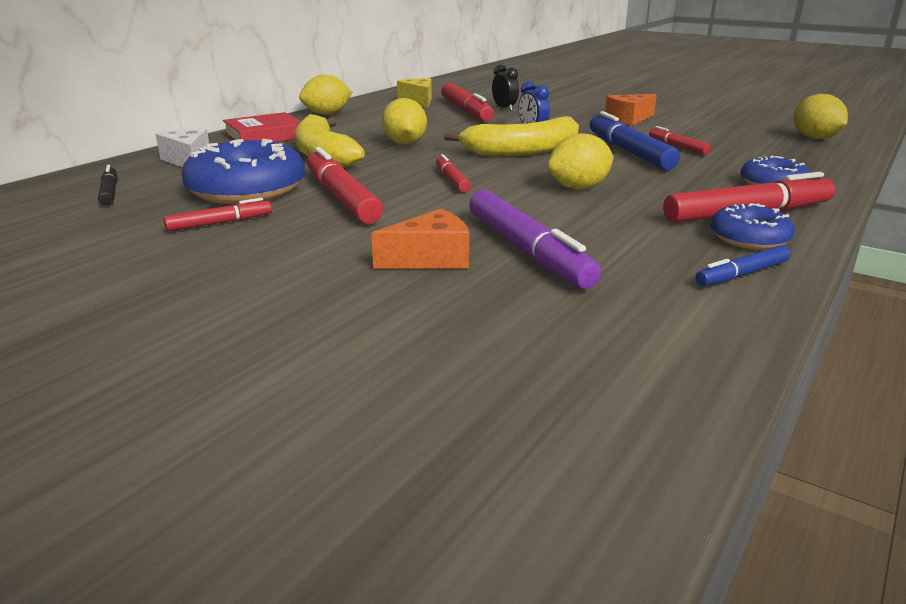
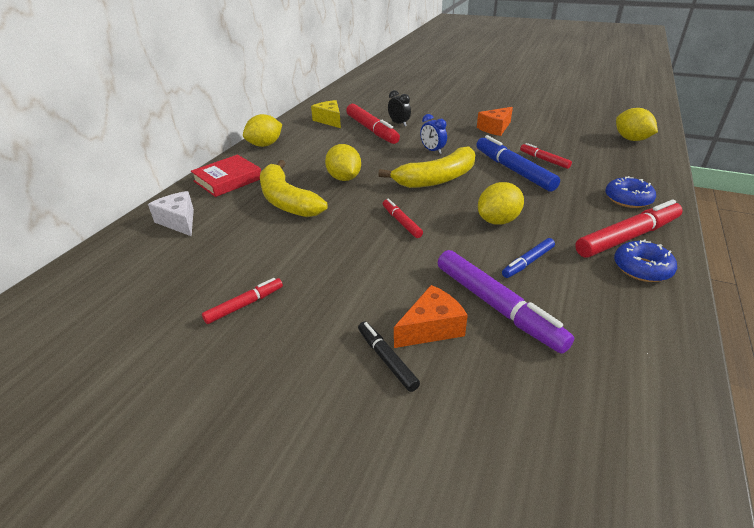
camera: 10 degrees left, 10 degrees up
black marker [98,165,118,205] -> black marker moved to [358,322,420,392]
blue donut [182,139,305,204] -> none
red marker [307,147,383,224] -> none
blue marker [695,245,790,286] -> blue marker moved to [502,238,555,278]

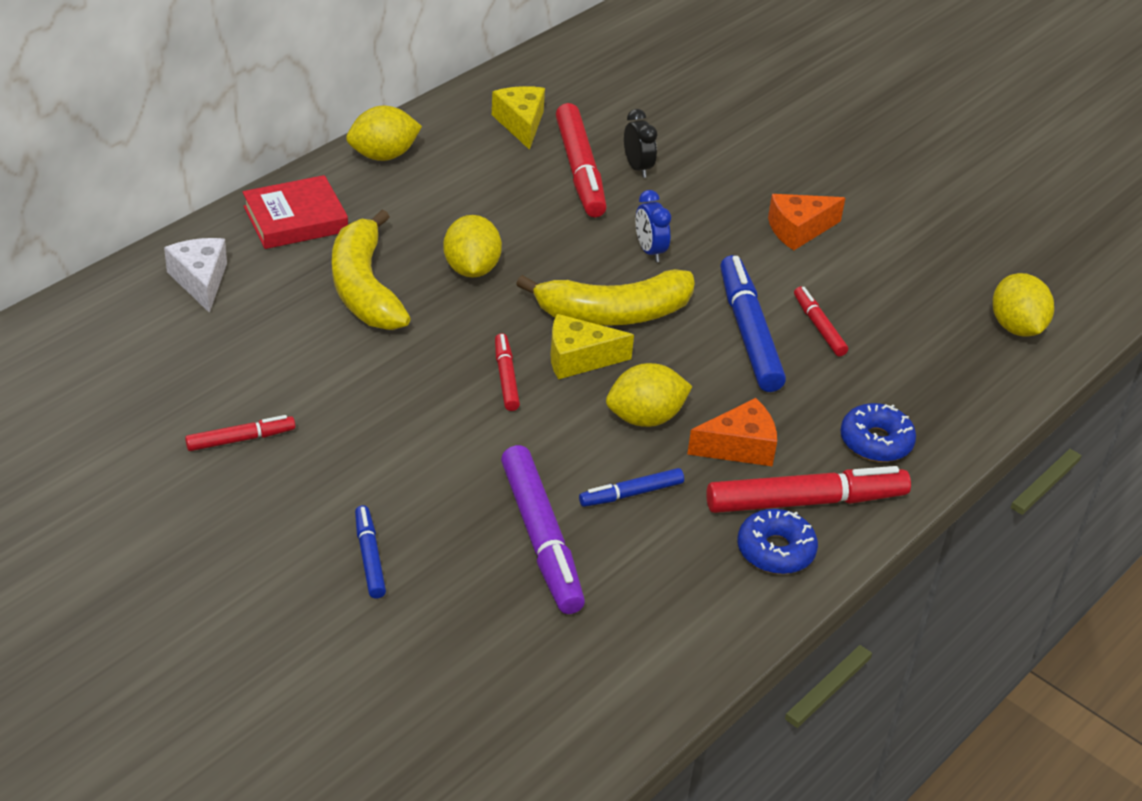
camera: 15 degrees right, 5 degrees up
black marker [358,322,420,392] -> blue marker [355,505,386,598]
orange cheese [394,285,468,348] -> orange cheese moved to [687,398,777,466]
none -> yellow cheese [550,314,634,379]

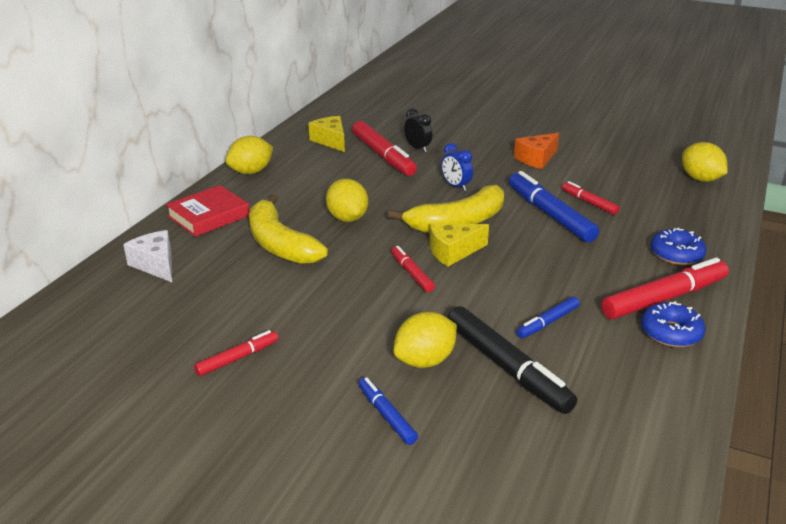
camera: 15 degrees left, 10 degrees down
purple marker [501,445,585,614] -> black marker [447,306,577,414]
yellow lemon [606,363,692,427] -> yellow lemon moved to [393,312,457,368]
orange cheese [687,398,777,466] -> none

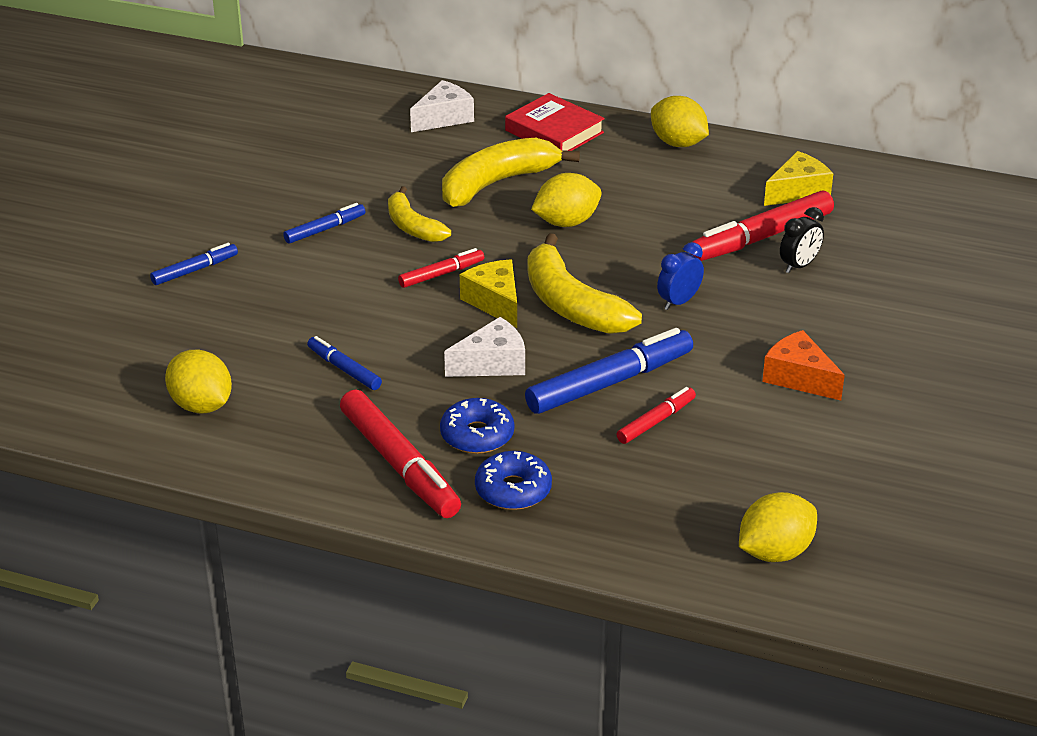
camera: 85 degrees right, 5 degrees up
red marker [194,330,278,376] -> none
yellow lemon [393,312,457,368] -> yellow lemon moved to [165,350,232,413]
black marker [447,306,577,414] -> none
blue donut [641,301,706,347] -> blue donut moved to [440,398,514,454]
none -> blue marker [283,203,366,244]
none -> yellow banana [388,186,451,242]
none -> white cheese [444,317,525,377]

